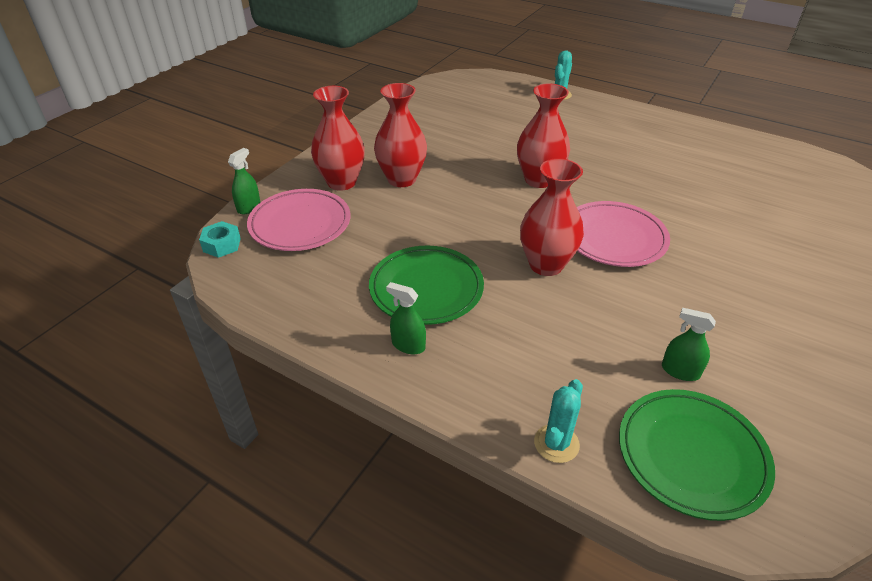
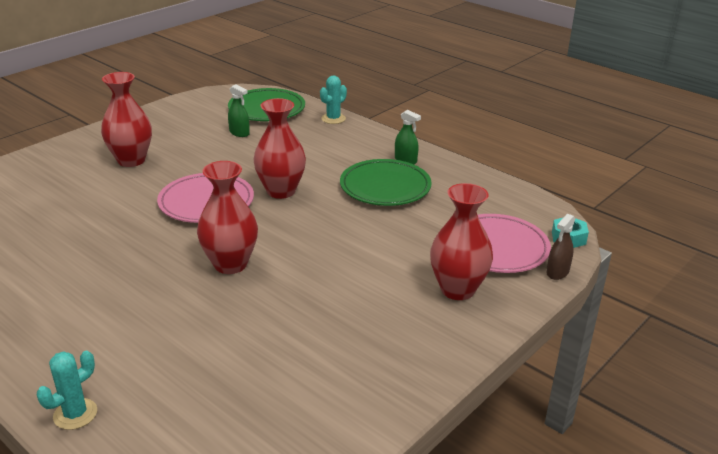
camera: 170 degrees left, 10 degrees down
green spray bottle [228,148,260,214] -> brown spray bottle [546,214,575,280]
red vase [374,83,427,187] -> red vase moved to [101,72,152,167]

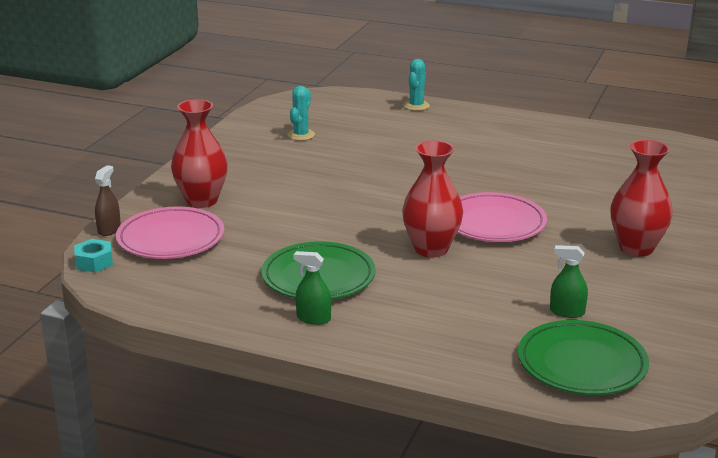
camera: 160 degrees right, 5 degrees down
red vase [197,161,258,274] -> none
turquoise cactus [320,75,347,124] -> turquoise cactus moved to [287,86,315,141]

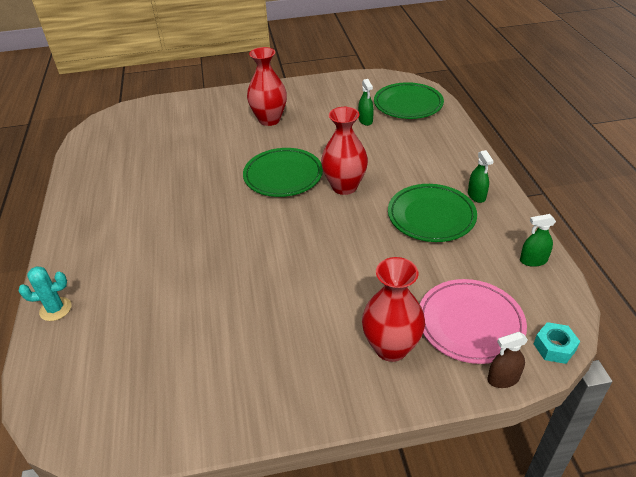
camera: 120 degrees left, 15 degrees up
turquoise cactus [287,86,315,141] -> none
pink plate [457,192,547,242] -> green plate [243,148,323,197]
none -> green spray bottle [520,214,556,267]

